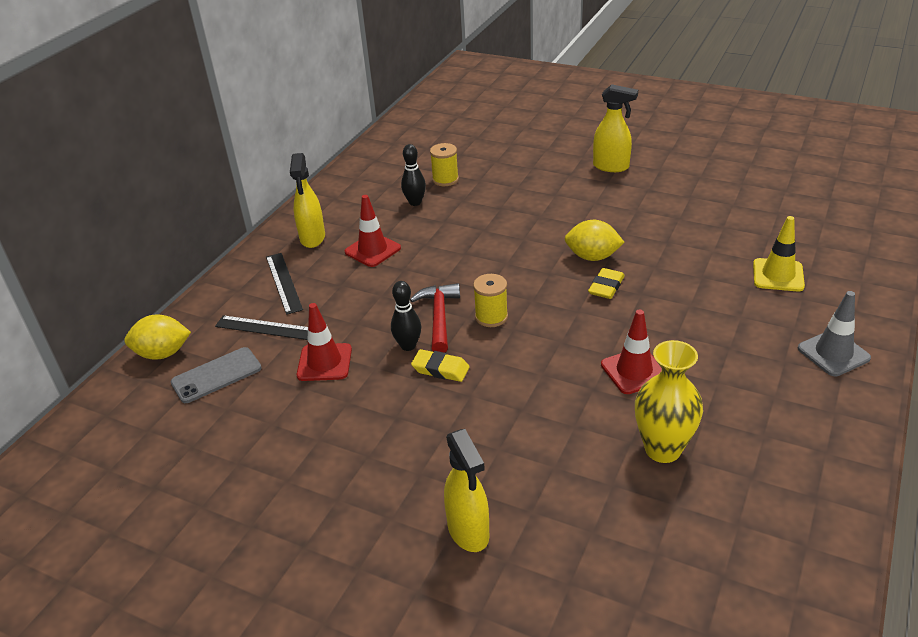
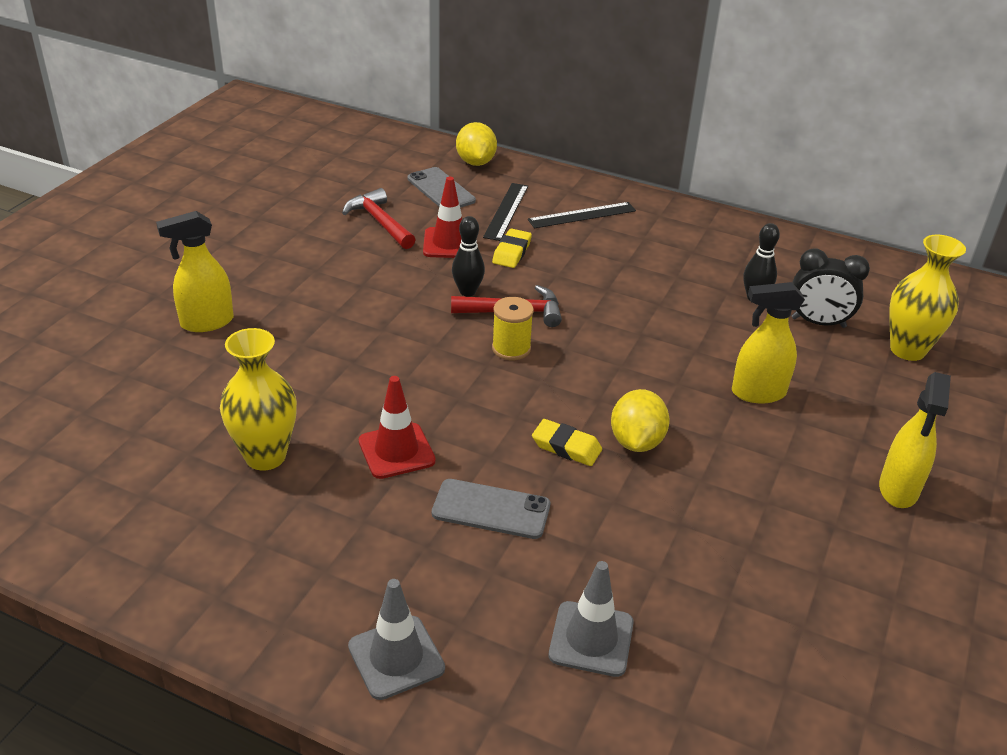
camera: 85 degrees right, 0 degrees up
yellow spray bottle [290,153,325,248] -> yellow spray bottle moved to [732,282,805,404]
red traffic cone [345,195,401,267] -> none
yellow eraser [411,349,469,382] -> yellow eraser moved to [492,228,532,268]
yellow spool [430,143,459,186] -> black clock [791,248,870,328]
yellow traffic cone [753,216,805,291] -> grey traffic cone [549,561,634,677]
none -> red hammer [342,188,416,249]
none -> grey phone [432,479,550,539]
none -> yellow vase [889,234,966,361]

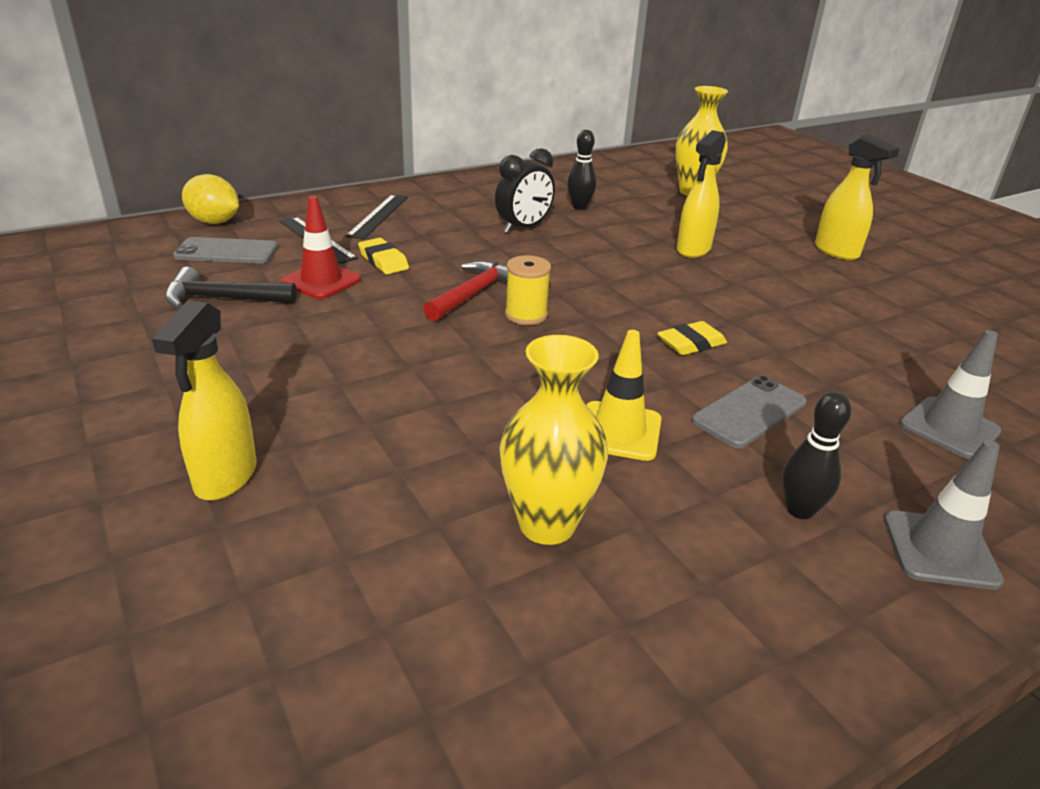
camera: 55 degrees left, 5 degrees down
red hammer [342,188,416,249] -> black hammer [165,267,297,309]
red traffic cone [358,376,436,479] -> yellow traffic cone [586,330,662,461]
black bowling pin [452,216,485,296] -> black bowling pin moved to [782,392,851,519]
yellow lemon [611,389,670,452] -> none
black clock [791,248,870,328] -> black clock moved to [495,148,555,233]

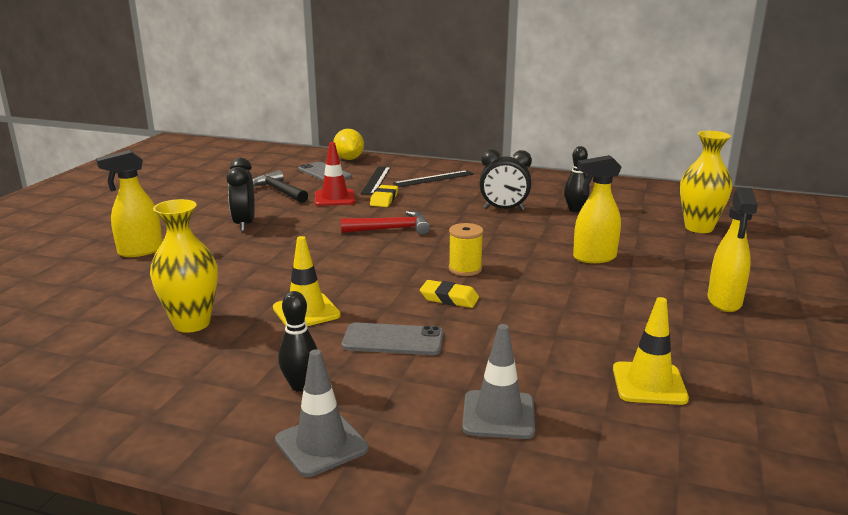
camera: 50 degrees right, 10 degrees down
yellow spool [505,255,551,325] -> yellow spool moved to [449,223,483,276]
none -> black clock [226,158,255,231]
none -> yellow traffic cone [613,297,689,405]

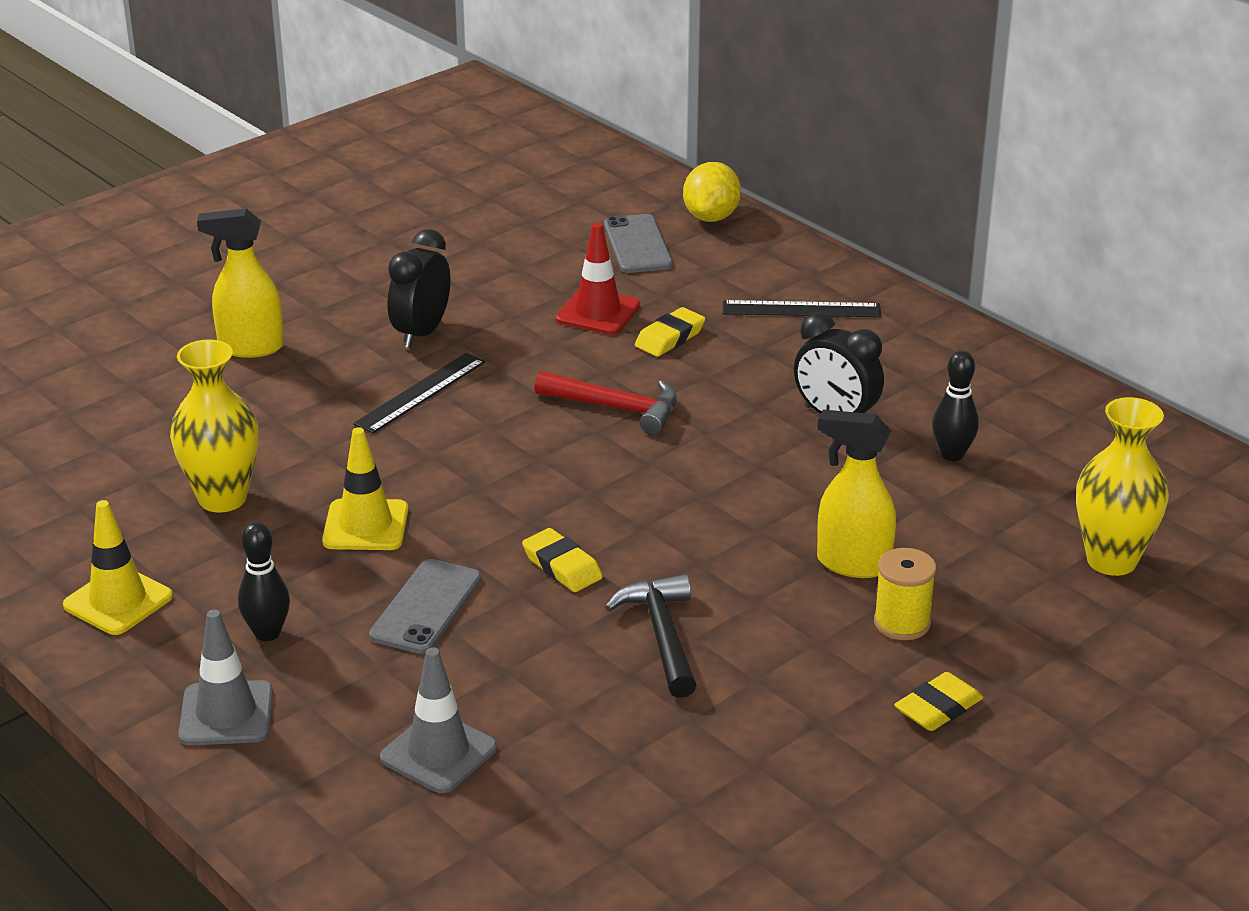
camera: 30 degrees right, 10 degrees up
black hammer [253,170,308,203] -> black hammer moved to [605,574,697,698]
grey phone [342,322,443,355] -> grey phone turned 75 degrees clockwise [369,559,482,654]
black ruler [361,167,391,195] -> black ruler moved to [353,353,485,434]
yellow spool [449,223,483,276] -> yellow spool moved to [874,548,936,640]
yellow traffic cone [613,297,689,405] -> yellow traffic cone moved to [63,500,173,635]
yellow spray bottle [708,187,758,312] -> yellow eraser [894,672,983,731]

